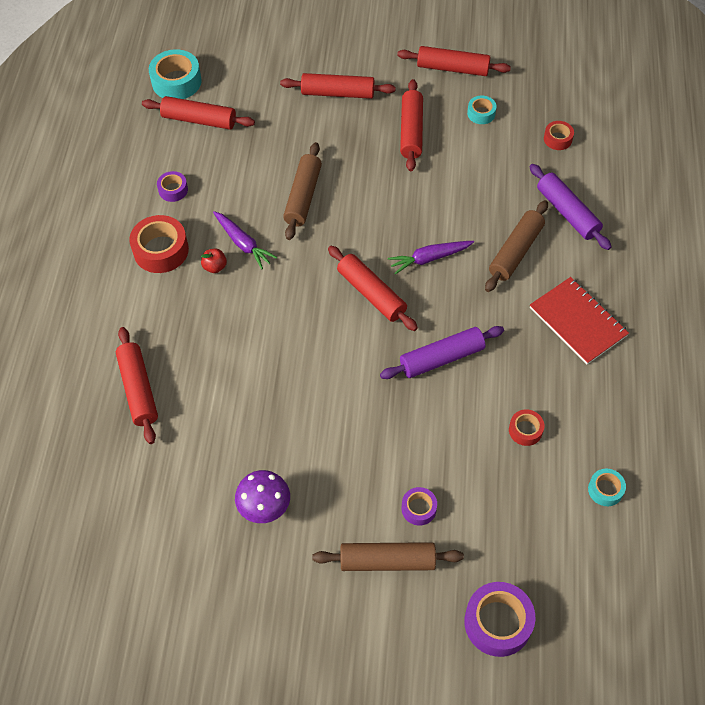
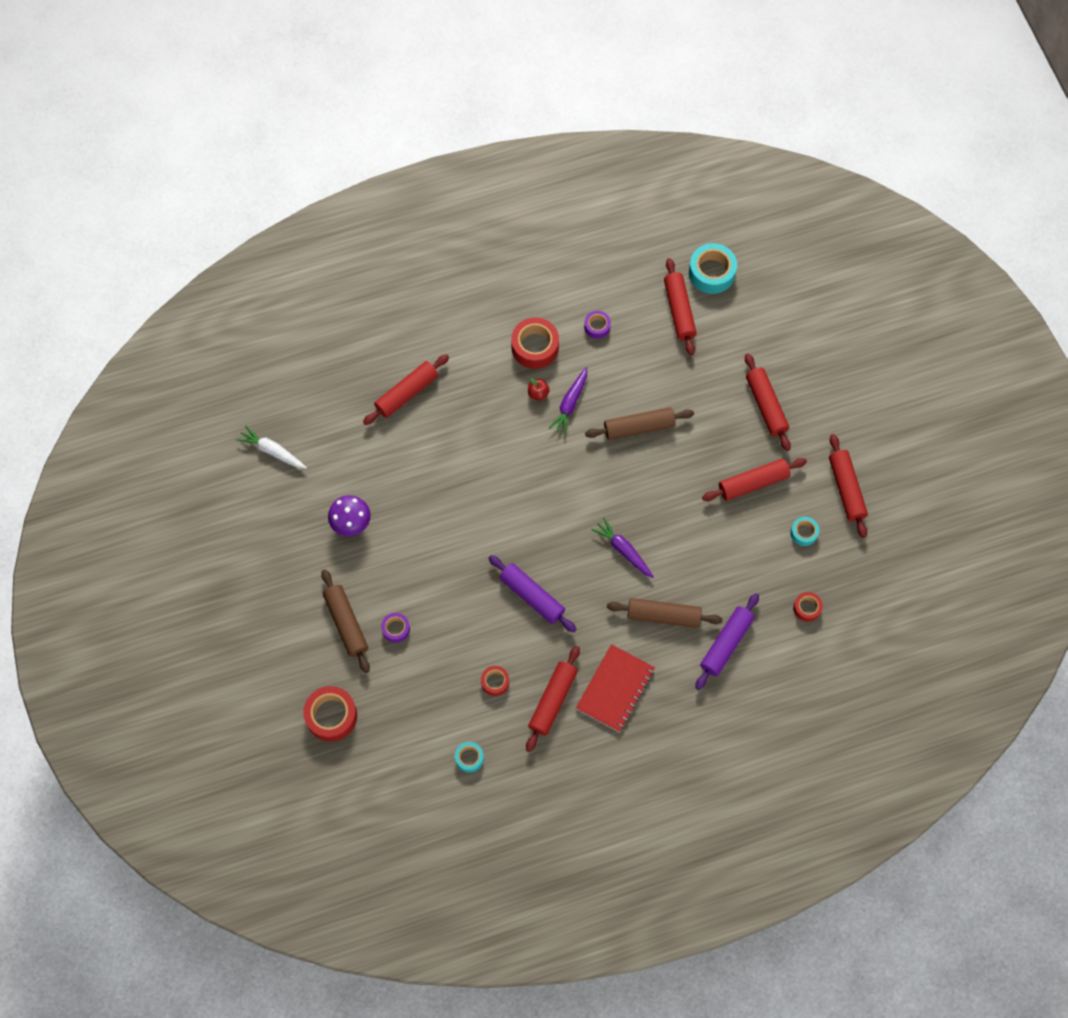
camera: 65 degrees right, 10 degrees up
red rolling pin [328,246,418,331] -> red rolling pin moved to [526,646,580,752]
purple tape [464,582,536,657] -> red tape [303,686,357,742]
none -> white carrot [236,426,307,469]

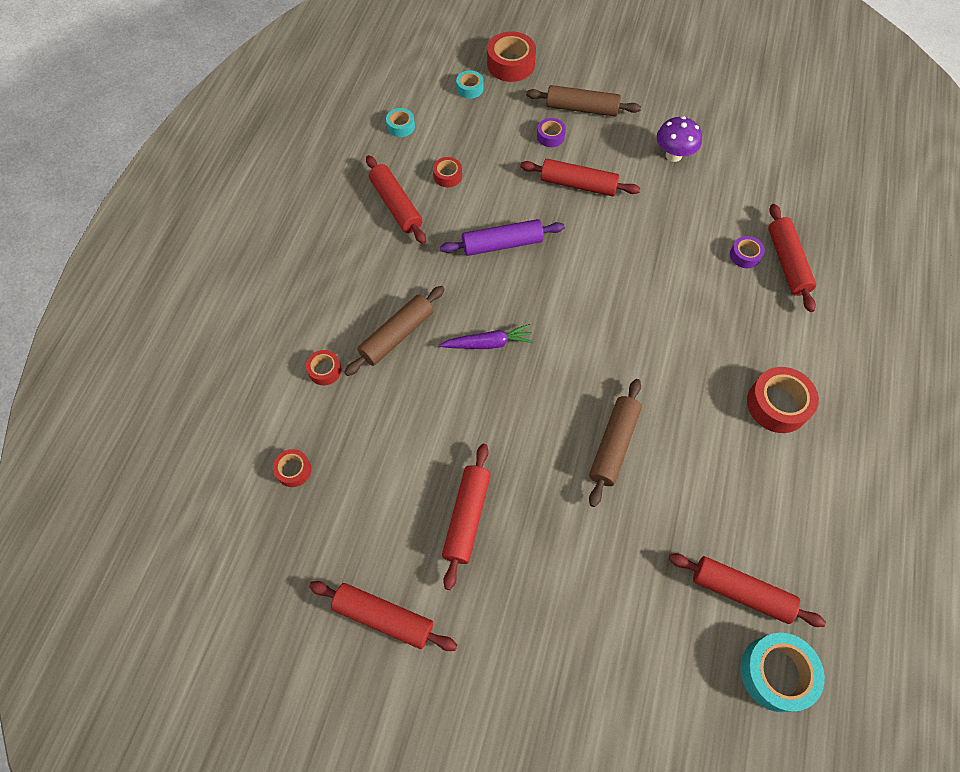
camera: 125 degrees right, 5 degrees down
white carrot [236,426,307,469] -> none
red apple [528,378,550,401] -> none
purple carrot [549,367,587,435] -> none
red notebook [576,644,655,732] -> none
purple tape [584,311,611,339] -> purple tape moved to [730,236,765,268]
purple rolling pin [695,593,759,690] -> red tape [306,350,342,385]
red rolling pin [745,353,791,451] -> red rolling pin moved to [520,159,640,196]
turquoise tape [790,517,819,546] -> turquoise tape moved to [456,70,483,99]

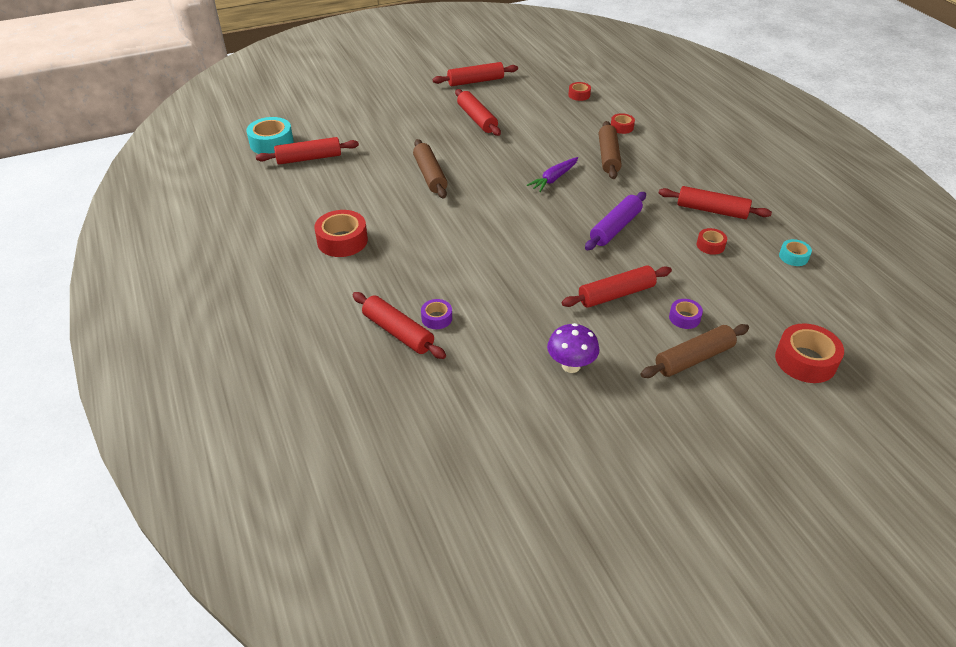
camera: 140 degrees right, 20 degrees down
turquoise tape [456,70,483,99] -> none

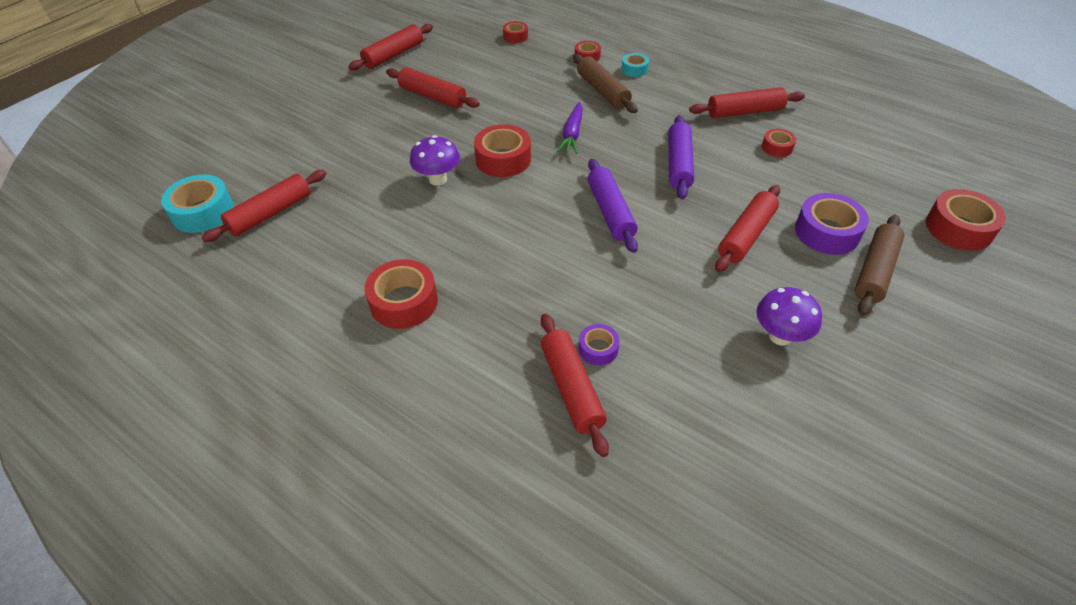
camera: 30 degrees left, 5 degrees up
red rolling pin [352,292,446,359] -> red rolling pin turned 60 degrees clockwise [541,314,609,457]
brown rolling pin [413,139,448,199] -> purple mushroom [410,135,460,186]
purple tape [669,299,703,329] -> purple tape [795,193,869,255], size x1.81
turquoise tape [779,239,812,266] -> turquoise tape moved to [622,53,649,77]
none -> red tape [474,124,531,177]
none -> purple rolling pin [588,159,638,253]

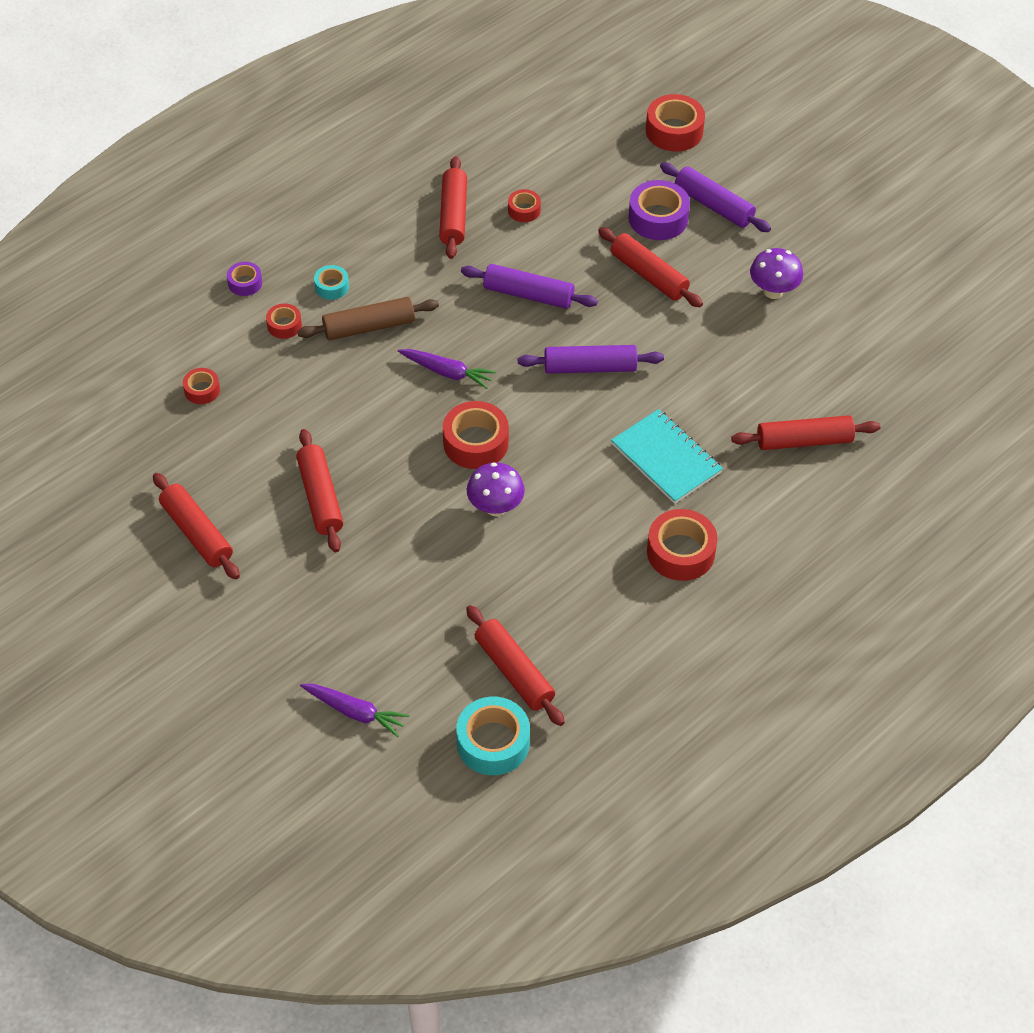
camera: 80 degrees left, 5 degrees up
red rolling pin [386,67,480,108] -> red rolling pin turned 60 degrees counterclockwise [296,429,343,552]
purple tape [579,324,619,366] -> purple tape moved to [227,262,262,296]
brown rolling pin [855,215,904,316] -> purple rolling pin [660,163,771,232]
none -> purple carrot [300,684,409,737]
none -> turquoise notebook [611,409,723,504]

